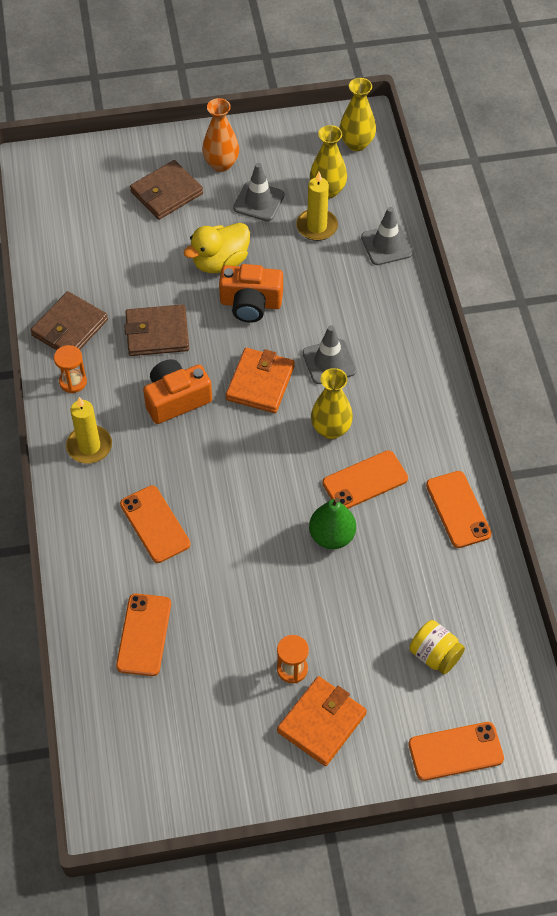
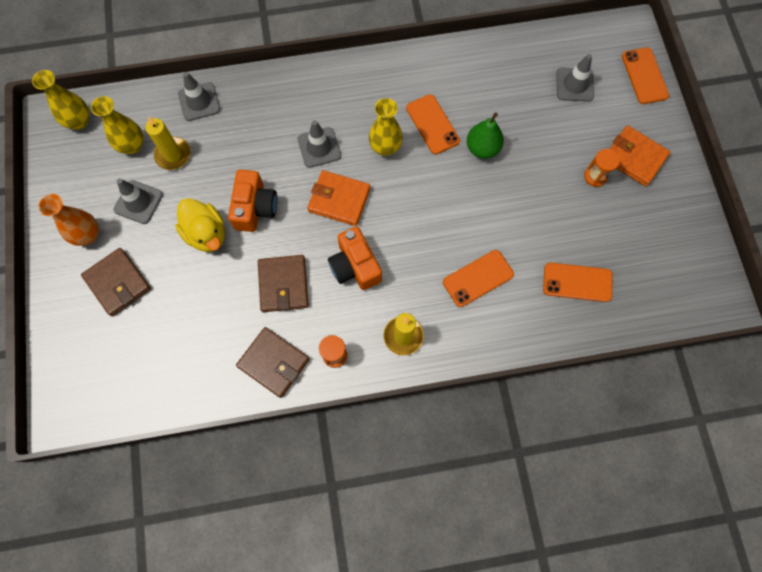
camera: 90 degrees left, 15 degrees up
yellow jar [409,620,465,675] -> grey traffic cone [556,54,594,102]
orange phone [426,471,492,548] -> none

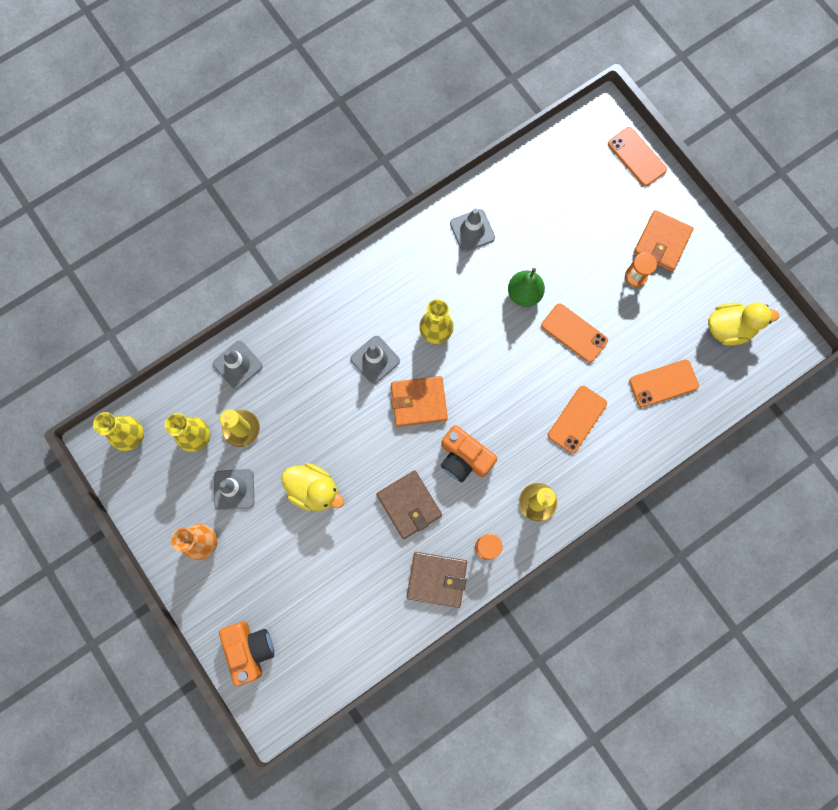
camera: 25 degrees left, 5 degrees up
brown wallet [81,248,151,316] -> none
orange camera [228,170,277,232] -> orange camera moved to [219,621,274,686]
orange phone [406,94,460,155] -> orange phone moved to [541,304,608,363]
grey traffic cone [556,54,594,102] -> grey traffic cone moved to [450,208,495,252]
orange wallet [610,125,670,186] -> orange wallet turned 75 degrees counterclockwise [634,210,694,272]
none -> yellow duck [708,302,779,346]

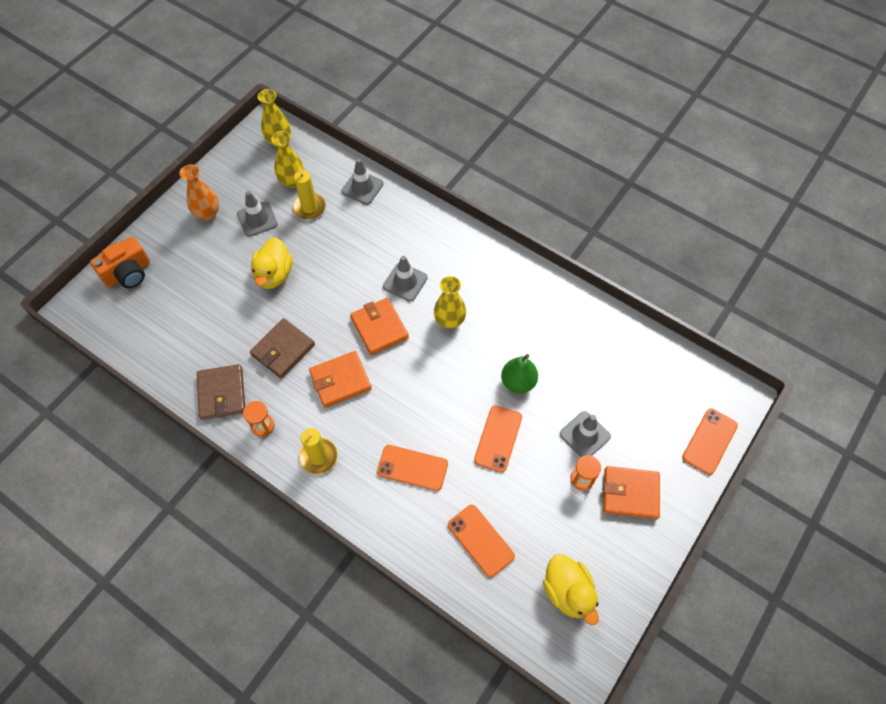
camera: 70 degrees right, 15 degrees down
orange camera [441,425,497,482] -> orange wallet [309,351,372,408]
grey traffic cone [450,208,495,252] -> grey traffic cone moved to [560,411,611,457]

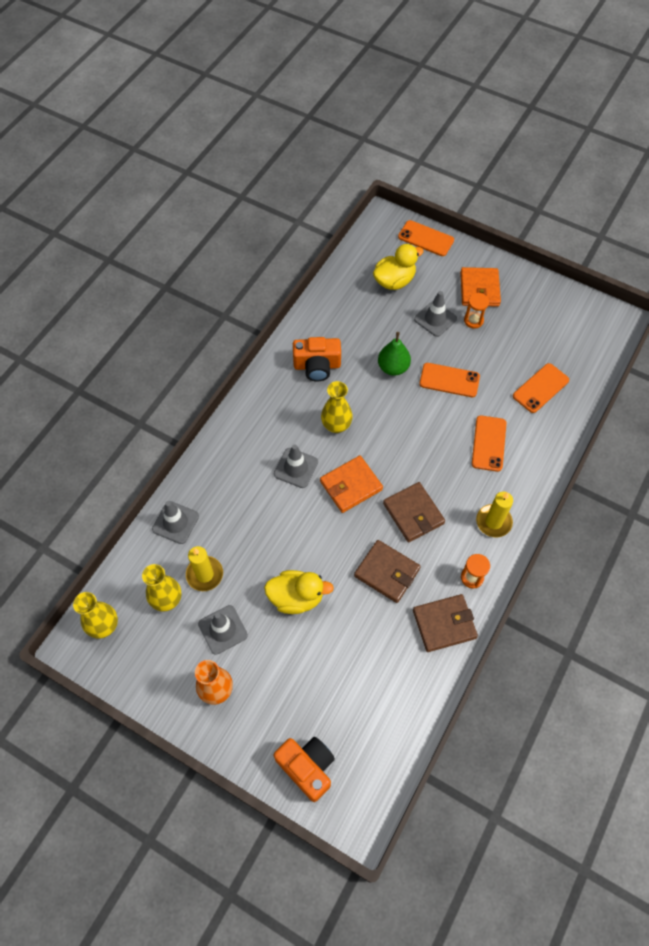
camera: 95 degrees left, 0 degrees up
orange wallet [309,351,372,408] -> brown wallet [383,482,445,542]
yellow duck [543,554,599,625] -> yellow duck moved to [373,244,424,290]
none -> orange camera [293,337,341,381]

